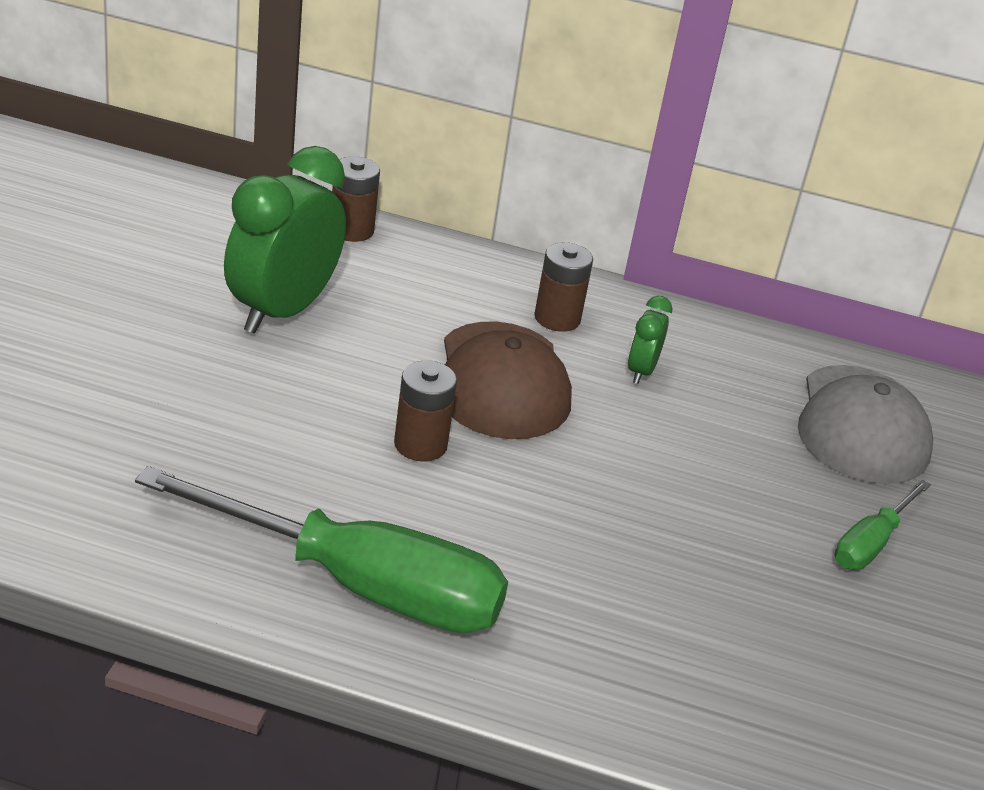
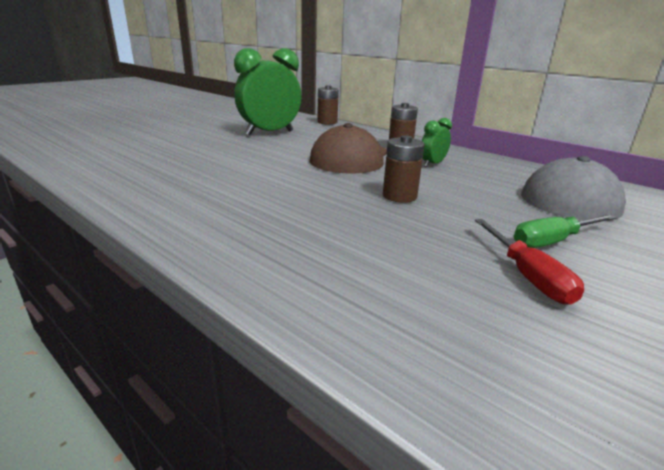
camera: 30 degrees right, 10 degrees down
green screwdriver [135,466,508,633] -> none
brown battery [394,361,457,461] -> brown battery moved to [383,135,425,203]
none -> red screwdriver [475,219,584,305]

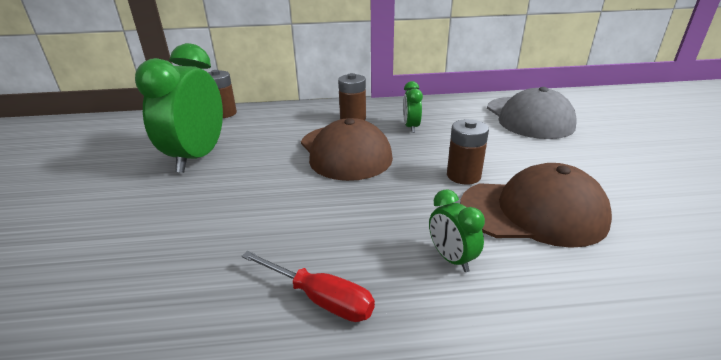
camera: 45 degrees left, 5 degrees up
red screwdriver [475,219,584,305] -> red screwdriver moved to [241,251,375,322]
green screwdriver [514,214,616,248] -> none
none -> green clock [429,189,485,272]
none -> brown cap [460,163,612,248]

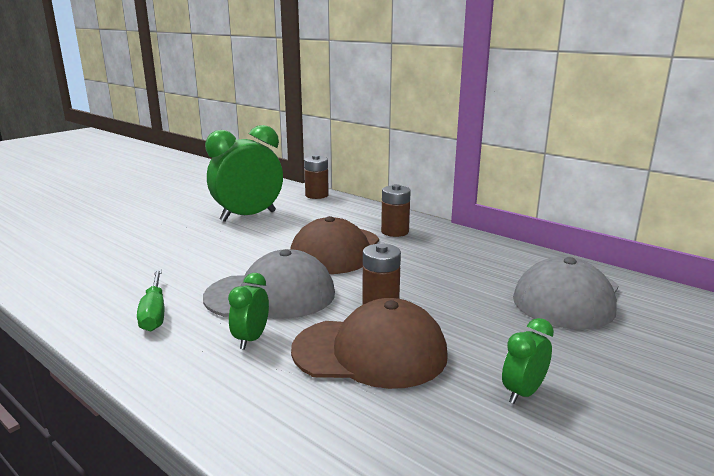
camera: 45 degrees right, 10 degrees down
red screwdriver [241,251,375,322] -> green screwdriver [137,269,164,331]
green clock [403,81,423,133] -> green clock moved to [502,318,554,404]
brown cap [460,163,612,248] -> brown cap turned 45 degrees counterclockwise [291,298,448,389]
none -> grey cap [203,249,335,319]

